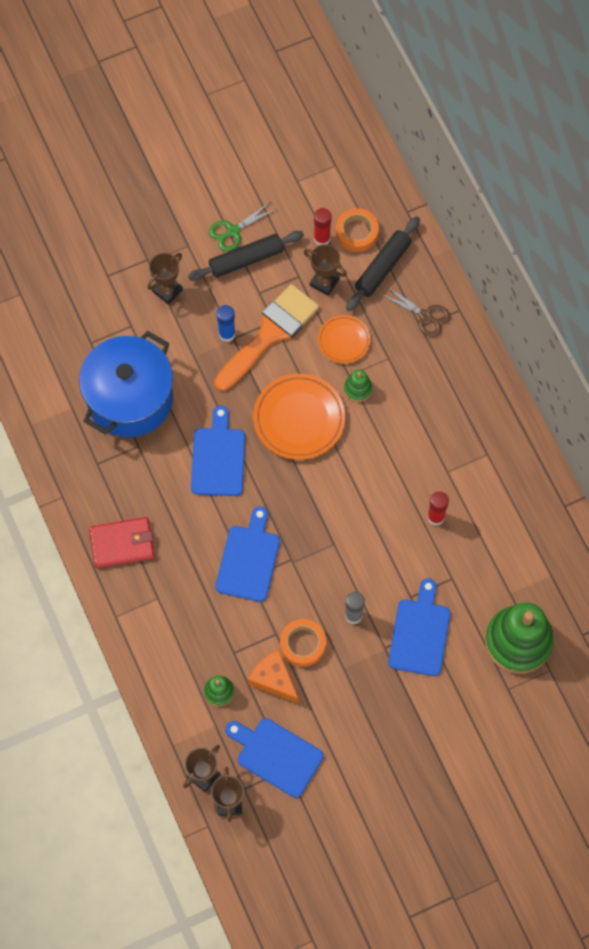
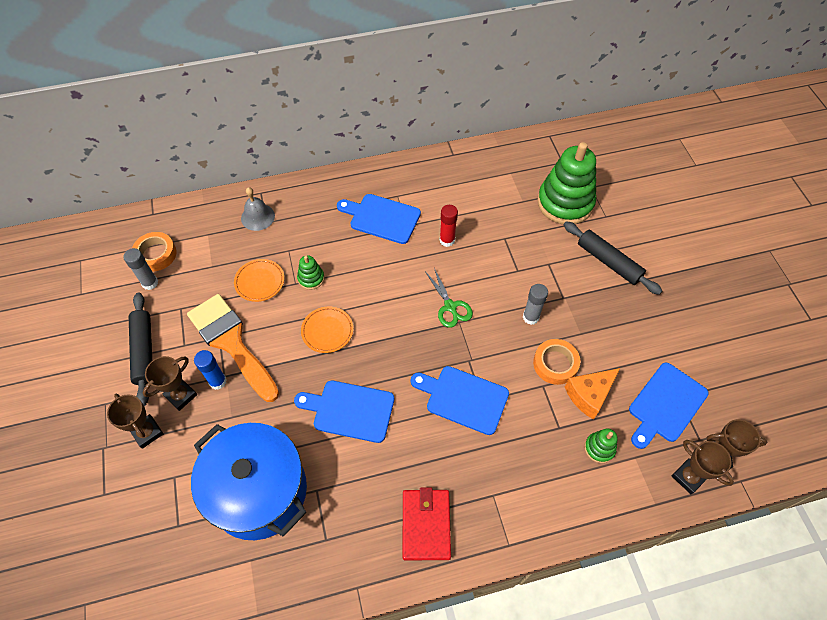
camera: 80 degrees left, 10 degrees down
green scissors [209,202,276,252] -> green scissors moved to [425,268,473,328]
orange plate [253,374,345,460] -> orange plate [301,307,353,353], size x0.58
brown trophy [304,244,347,296] -> brown trophy moved to [143,356,197,411]
red glue stick [314,208,332,245] -> grey glue stick [123,248,158,290]
black rolling pin [346,216,420,311] -> black rolling pin moved to [564,221,662,295]
brown scissors [380,286,451,337] -> grey bell [241,187,275,231]
blue cutting board [388,578,451,676] -> blue cutting board moved to [337,194,421,244]

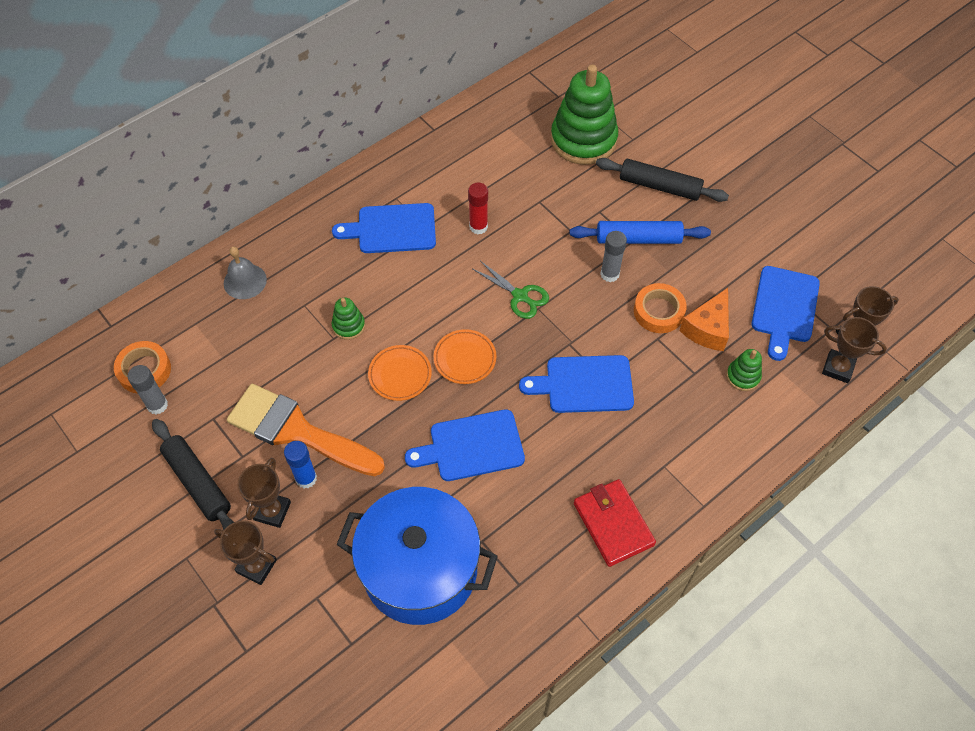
camera: 25 degrees left, 0 degrees up
orange plate [234,259,284,302] -> orange plate moved to [434,329,496,384]
none -> blue rolling pin [570,221,711,244]

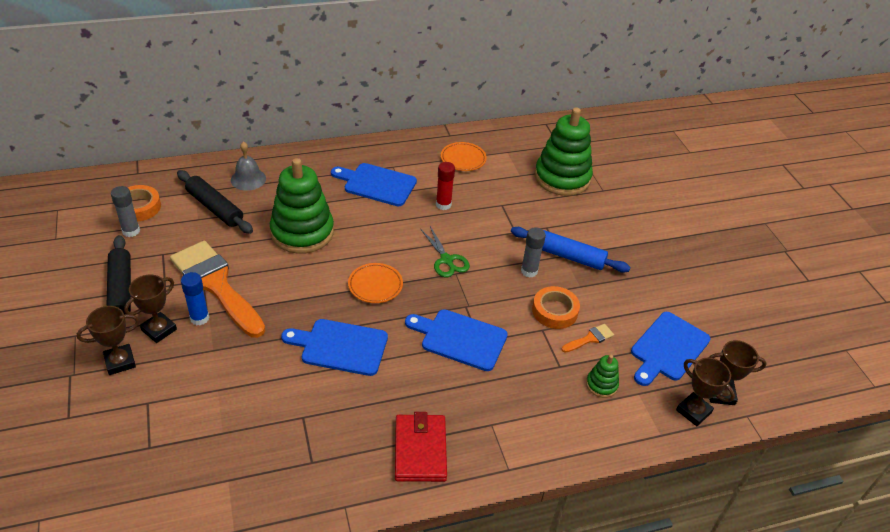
camera: 20 degrees right, 15 degrees down
brown trophy [214,520,277,585] -> brown trophy turned 75 degrees counterclockwise [77,306,140,375]
green stacking toy [331,298,365,340] -> green stacking toy [270,158,334,254], size x2.26
blue pot [337,487,498,625] -> none
orange plate [368,345,432,401] -> orange plate moved to [441,142,487,171]
black rolling pin [596,158,729,202] -> black rolling pin moved to [177,170,253,234]
orange cheese [679,288,729,351] -> orange brush [562,324,614,353]

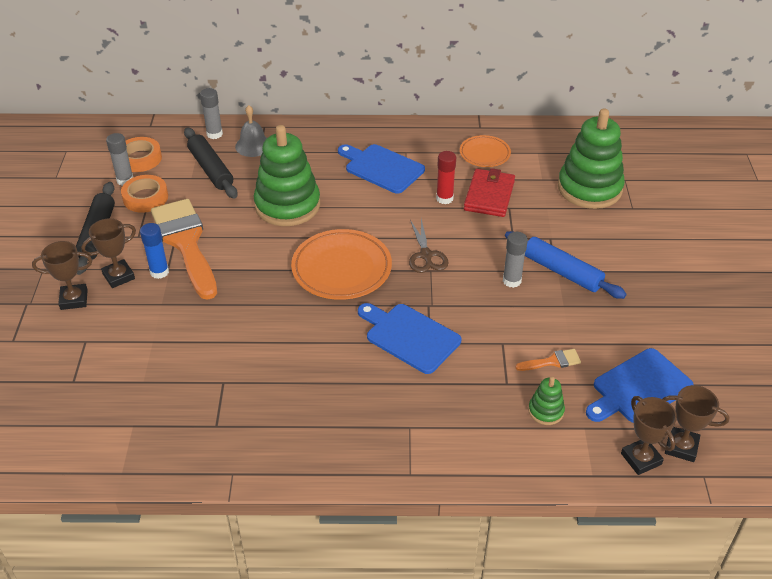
camera: 20 degrees right, 0 degrees up
blue cutting board [281,319,388,376] -> none
orange plate [348,263,403,303] -> orange plate [291,229,392,300], size x1.72
red wallet [395,412,447,482] -> red wallet moved to [464,168,515,217]
green scissors [421,226,470,277] -> brown scissors [409,219,449,273]
orange tape [532,286,580,329] -> orange tape moved to [121,175,168,213]
none -> grey glue stick [200,88,223,139]

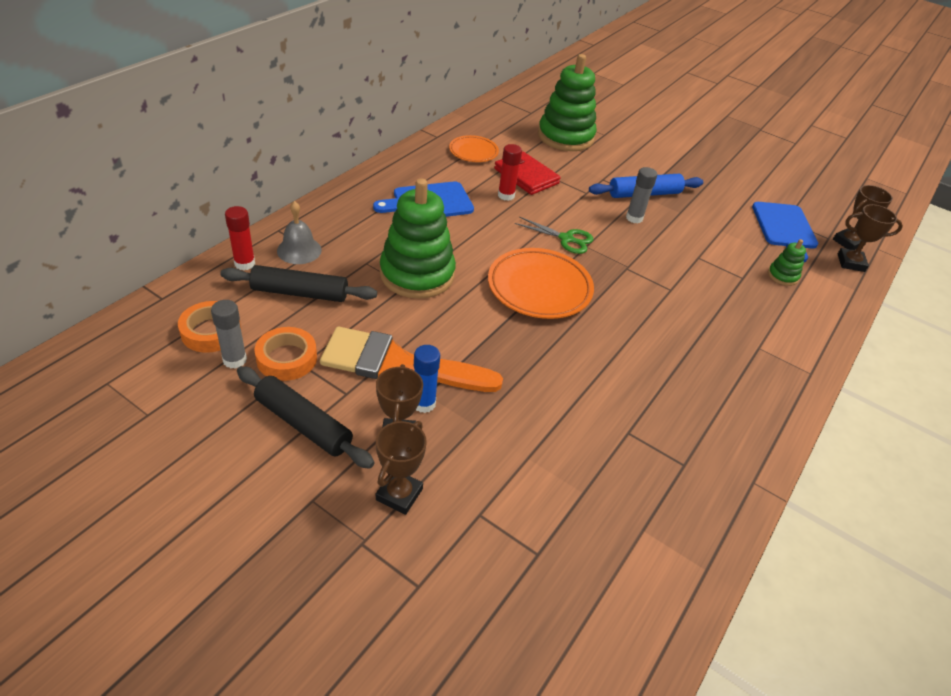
camera: 60 degrees left, 0 degrees up
grey glue stick [200,88,223,139] -> red glue stick [225,206,255,270]
blue cutting board [358,303,461,374] -> none
brown scissors [409,219,449,273] -> green scissors [515,217,593,254]
orange brush [515,349,581,371] -> none

